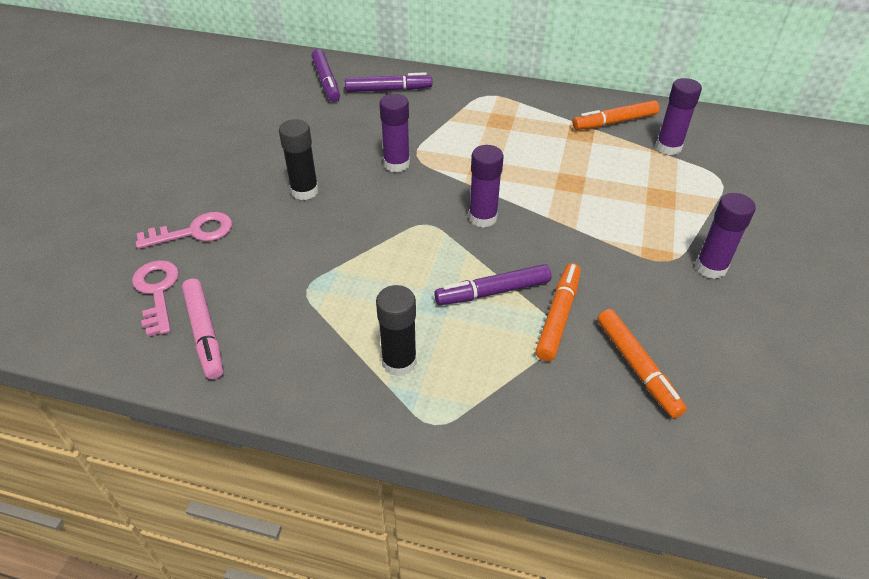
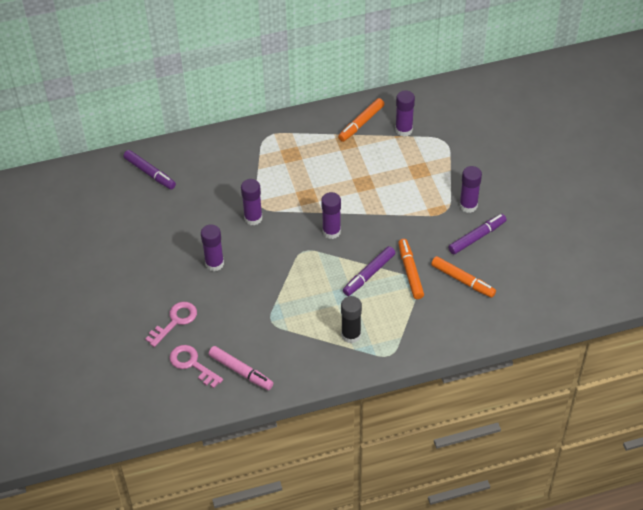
camera: 30 degrees left, 5 degrees up
black glue stick [279,119,319,200] -> purple glue stick [201,224,224,271]
purple marker [345,72,432,92] -> purple marker moved to [448,214,507,254]

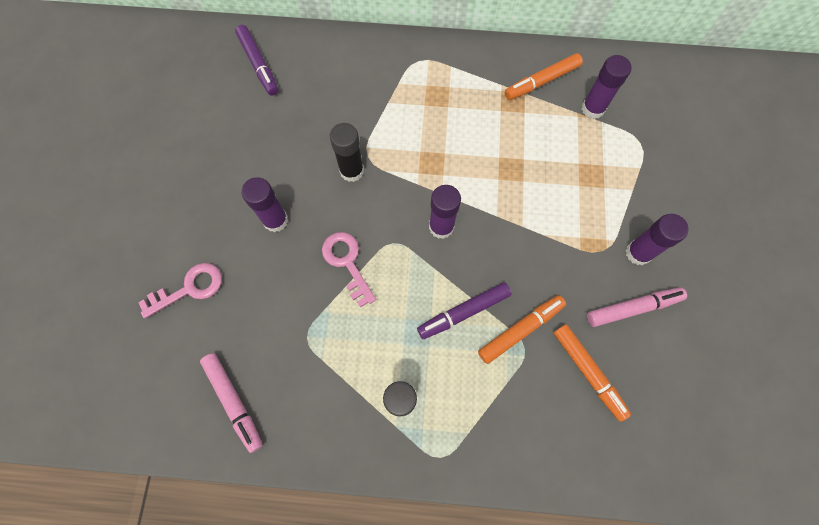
camera: 20 degrees right, 20 degrees up
pink key [169,345,223,388] -> pink key moved to [322,232,376,307]
purple glue stick [241,179,262,226] -> black glue stick [330,123,364,182]
orange marker [398,239,424,299] -> orange marker turned 45 degrees clockwise [478,295,566,364]
purple marker [448,214,507,254] -> pink marker [587,287,687,327]

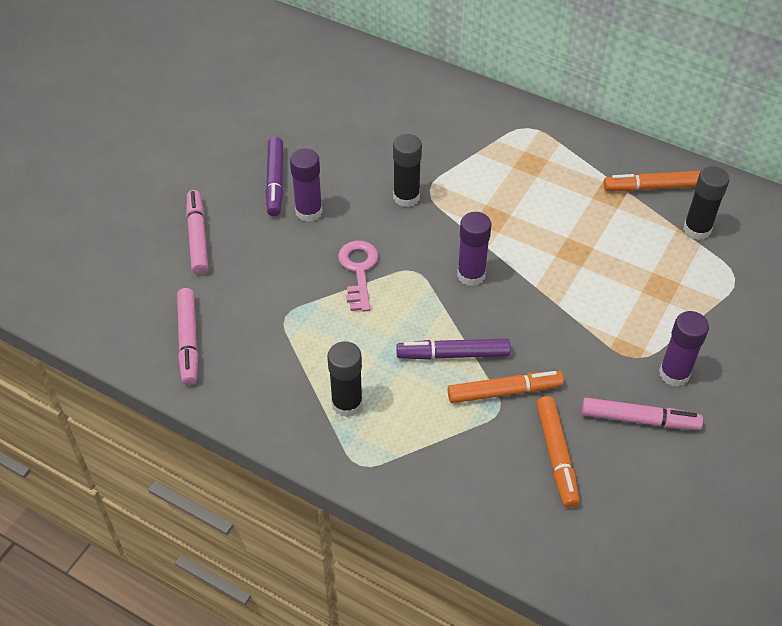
camera: 25 degrees right, 20 degrees down
pink key [138,263,222,319] -> pink marker [186,190,208,275]
purple marker [235,25,279,96] -> purple marker moved to [265,137,283,216]
purple glue stick [582,55,632,119] -> black glue stick [683,166,729,240]

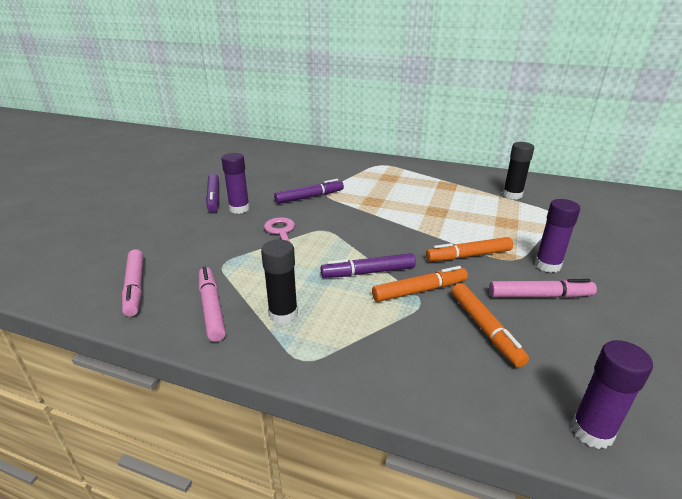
camera: 10 degrees left, 20 degrees down
pink marker [186,190,208,275] -> pink marker moved to [199,267,226,342]
black glue stick [393,134,422,207] -> purple marker [274,179,344,204]
purple glue stick [457,212,491,286] -> purple glue stick moved to [571,340,653,449]
orange marker [603,171,701,191] -> orange marker moved to [426,237,513,261]

